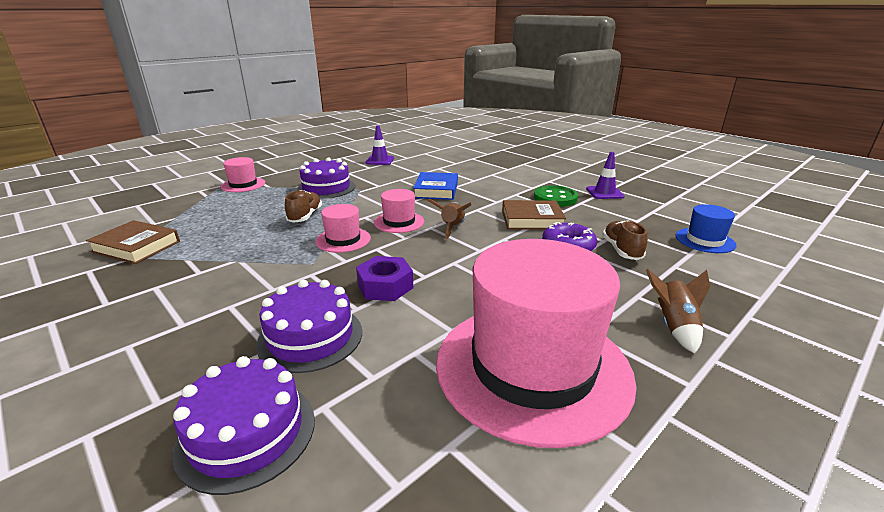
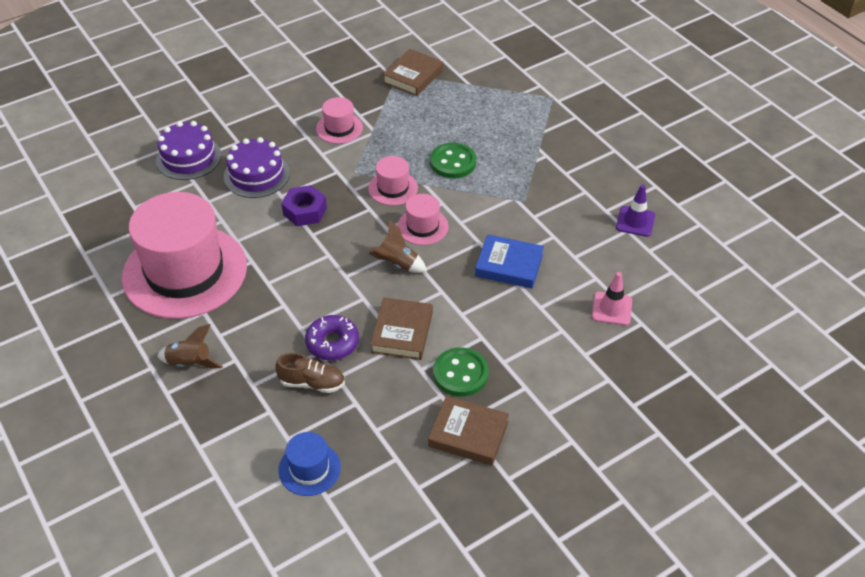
camera: 100 degrees right, 20 degrees up
pink hat [221,157,265,192] -> pink hat moved to [316,97,363,144]
brown shoe [285,190,322,223] -> green button [430,143,476,178]
purple cake [297,157,355,199] -> none
purple traffic cone [586,152,624,199] -> brown book [428,396,509,466]
none -> pink traffic cone [592,272,632,326]

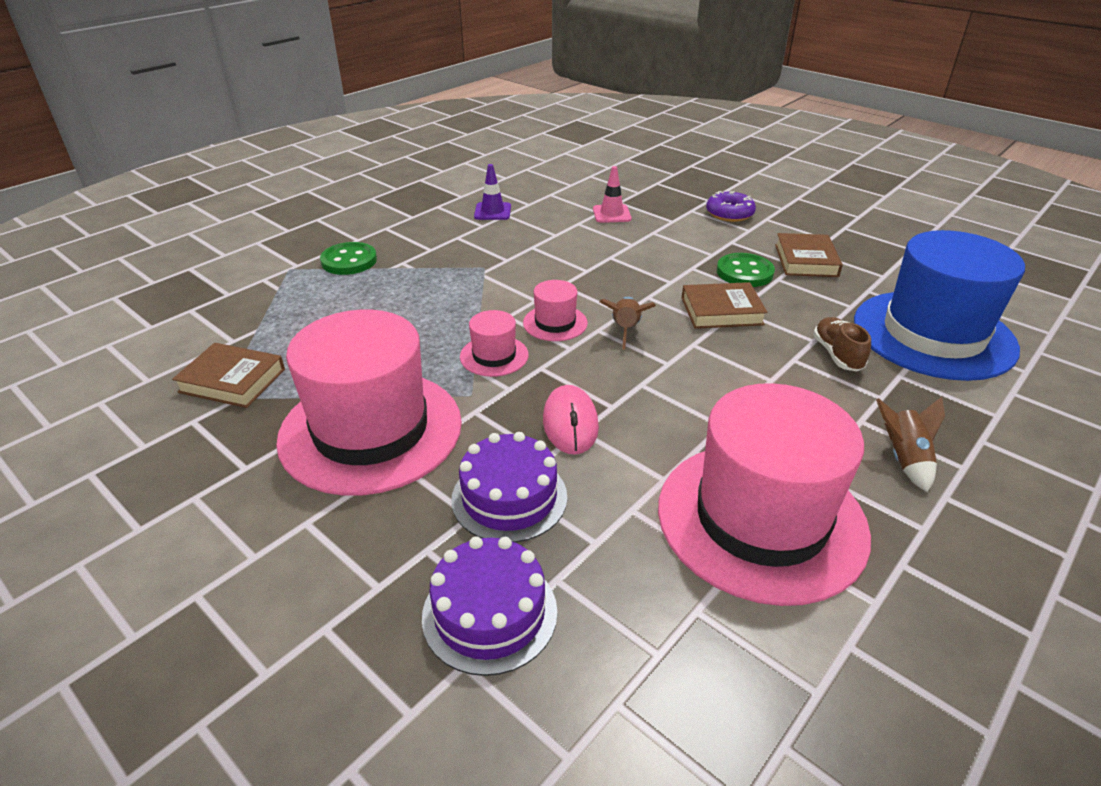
camera: 105 degrees left, 10 degrees down
blue hat [278,432,341,496] -> blue hat [854,230,1025,381], size x2.32
purple nut [281,185,327,226] -> pink mouse [543,385,599,455]
purple donut [305,315,359,360] -> purple donut moved to [706,191,756,222]
pink hat [316,97,363,144] -> pink hat [276,310,462,496], size x2.32
green button [430,143,476,178] -> green button moved to [320,242,377,275]
blue book [475,234,544,289] -> none

